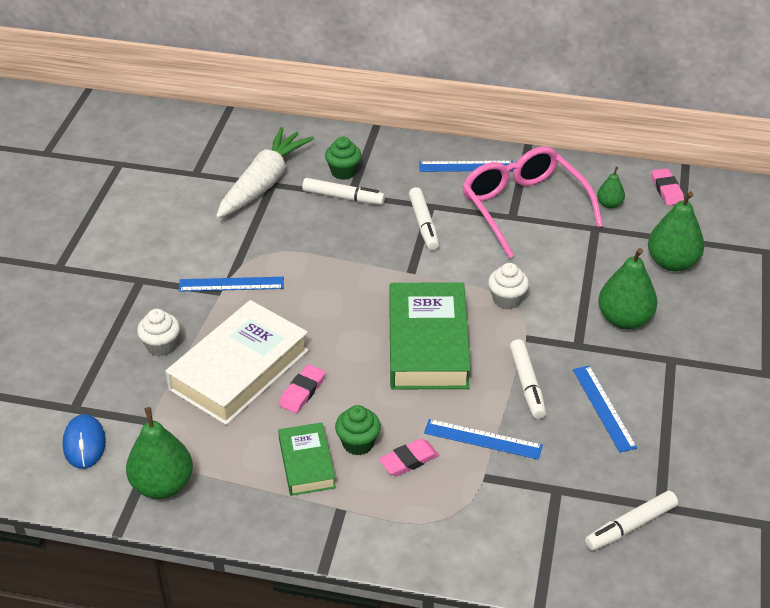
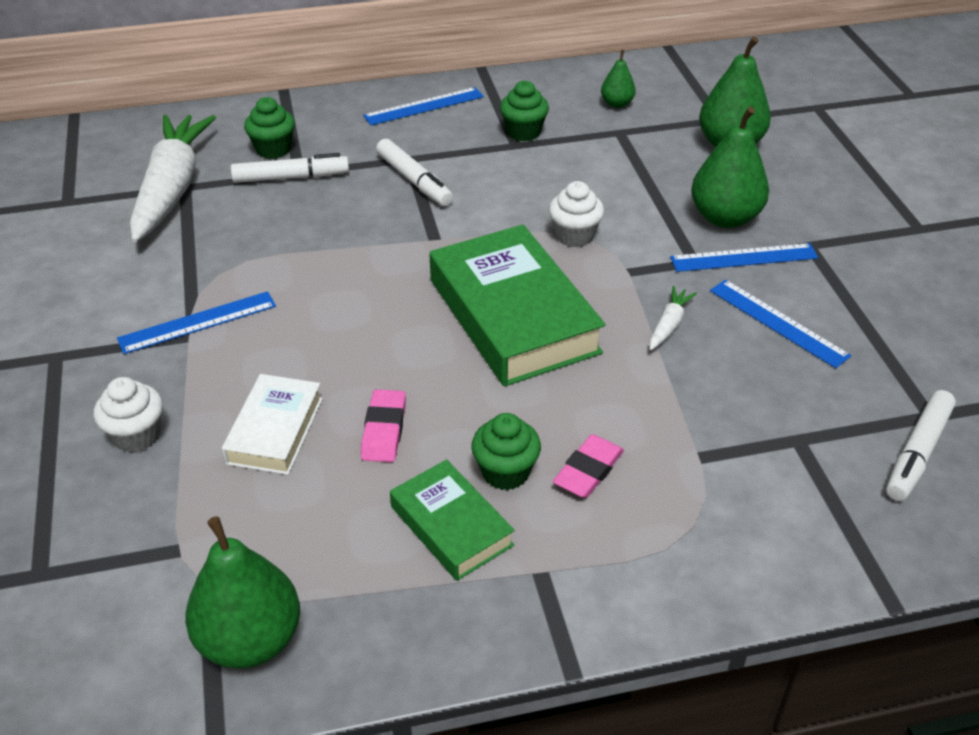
camera: 25 degrees left, 0 degrees up
blue mouse [63,414,106,469] -> none
white book [165,300,309,425] -> white book [221,374,323,475], size x0.55
blue ruler [424,419,543,460] -> blue ruler moved to [670,243,818,272]
pink glasses [462,146,603,258] -> green cupcake [500,81,549,141]
white marker [510,339,546,419] -> white carrot [650,286,697,350]
pink eraser [651,168,684,205] -> none

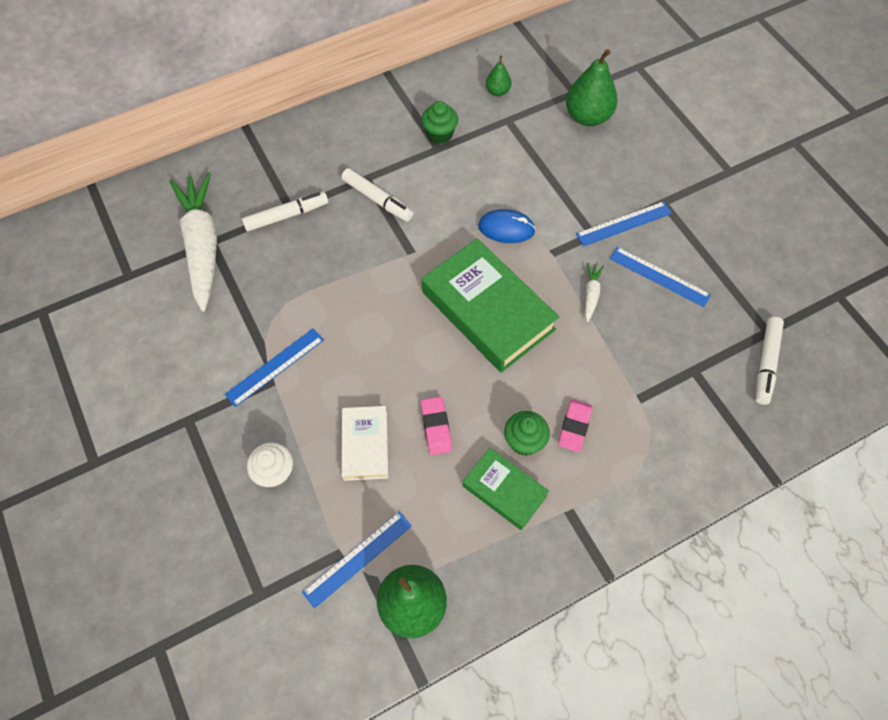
camera: 15 degrees left, 20 degrees up
green cupcake [244,97,295,159] -> none
blue ruler [363,87,484,125] -> blue ruler moved to [302,511,412,609]
white cupcake [549,181,604,247] -> blue mouse [478,209,536,243]
green pear [691,107,769,228] -> none

